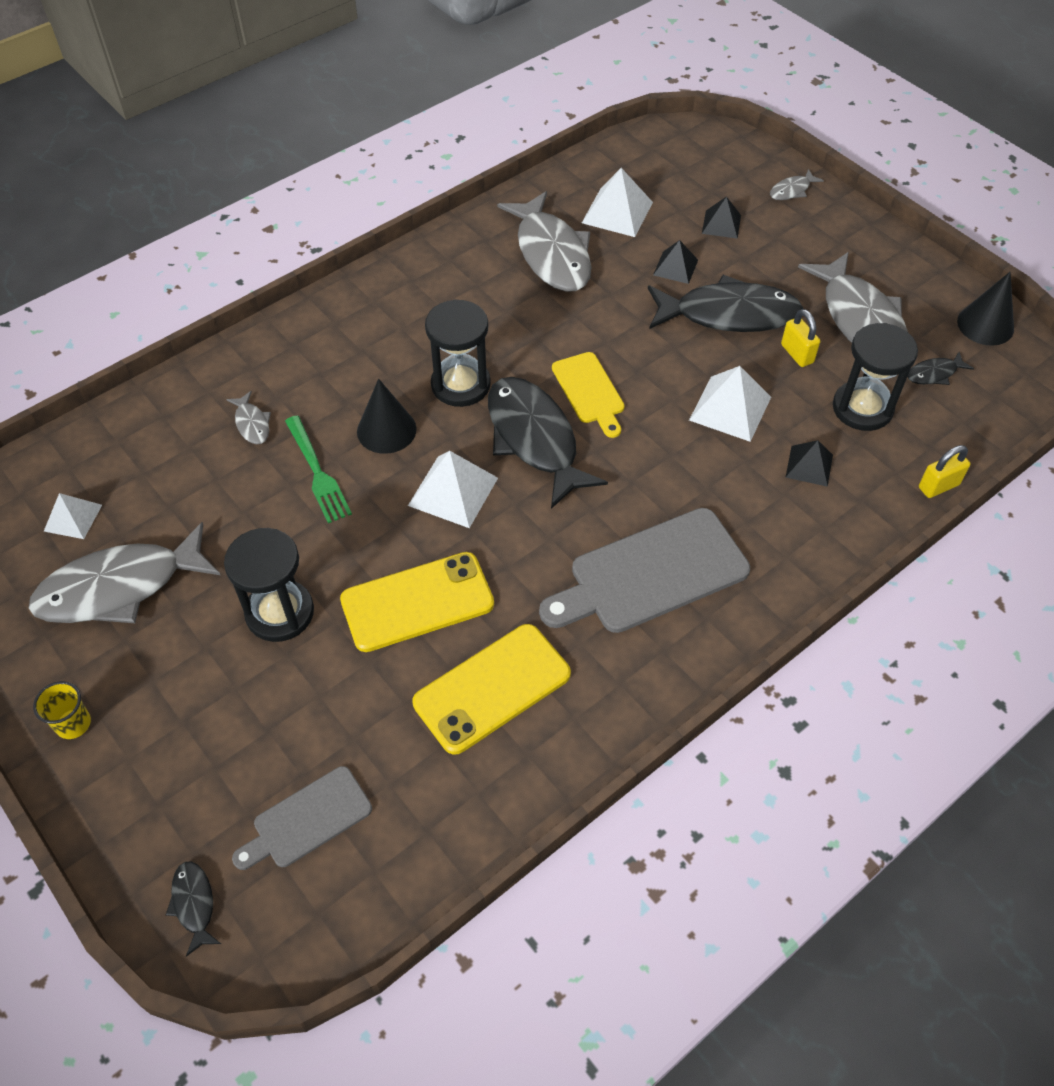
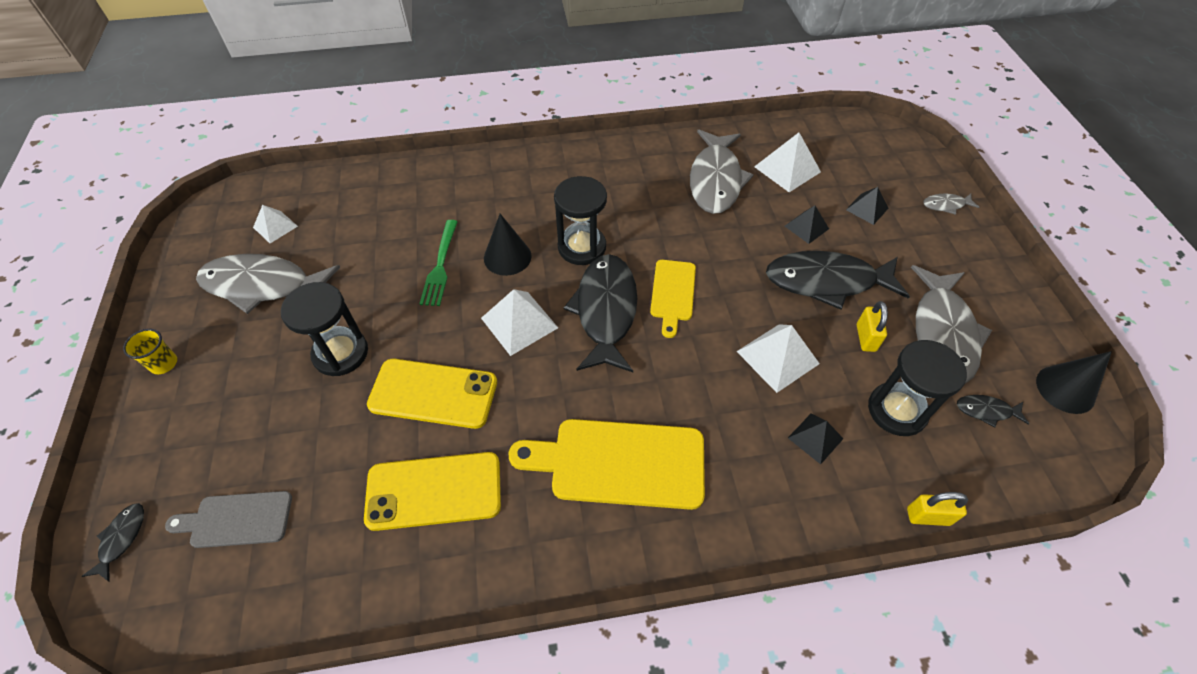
camera: 30 degrees right, 0 degrees up
grey fish [226,391,271,444] -> none
grey cutting board [539,508,750,633] -> yellow cutting board [509,419,705,510]
black fish [648,275,803,332] -> black fish turned 150 degrees clockwise [766,251,910,310]

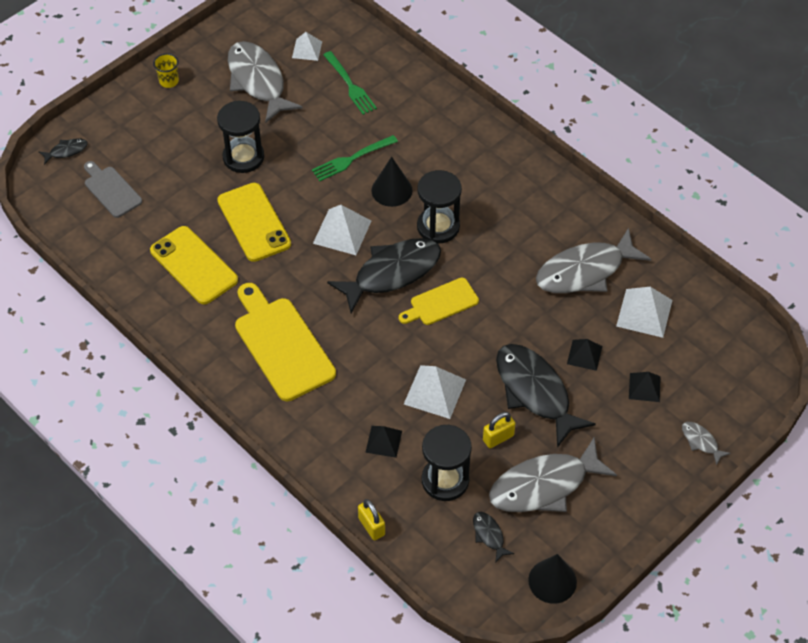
camera: 55 degrees right, 0 degrees up
none -> green fork [324,51,377,115]

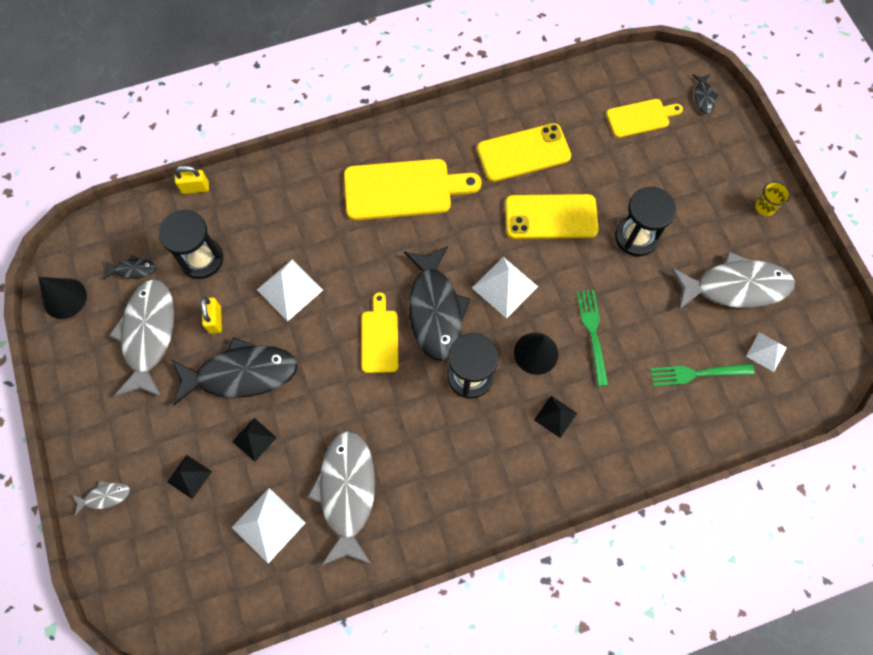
camera: 115 degrees right, 15 degrees up
grey cutting board [84,161,142,218] -> yellow cutting board [606,99,683,138]
black pyramid [365,426,402,458] -> black pyramid moved to [534,396,577,438]

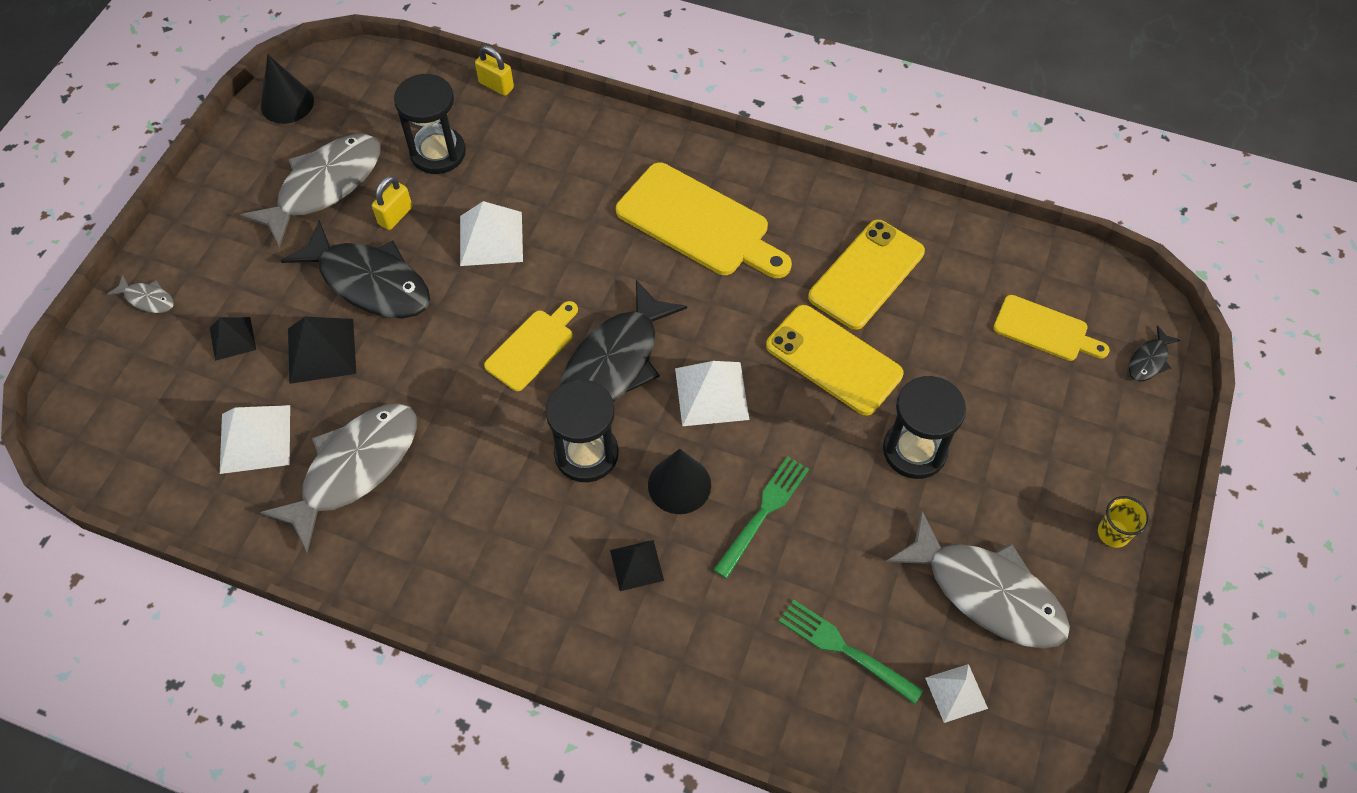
camera: 40 degrees right, 10 degrees down
black fish [104,255,156,279] -> none
black pyramid [232,418,277,462] -> black pyramid [288,317,356,384], size x1.60
yellow phone [477,123,571,182] -> yellow phone turned 75 degrees counterclockwise [808,220,925,330]

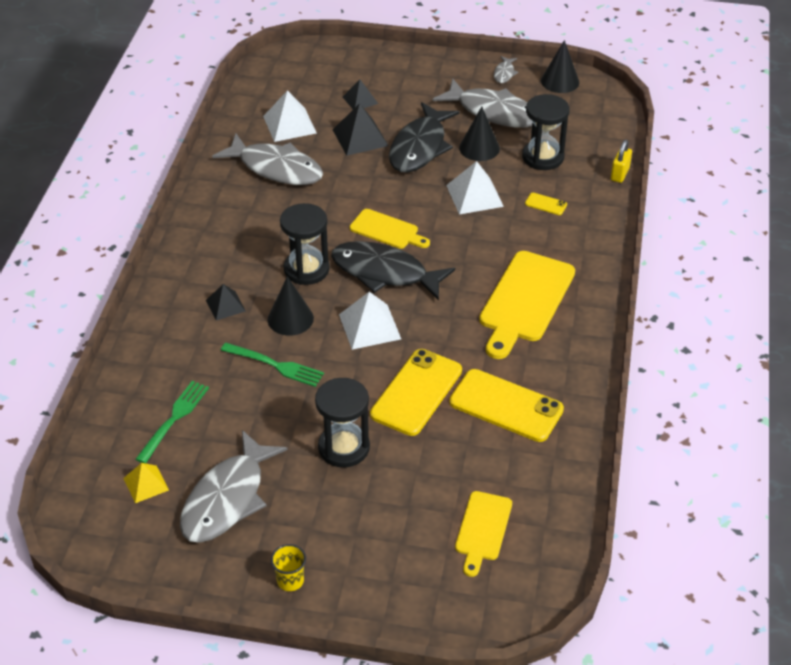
camera: 80 degrees right, 15 degrees down
grey fish [107,275,174,313] -> grey fish moved to [494,56,518,83]
yellow padlock [372,176,412,230] -> black cone [459,106,500,161]
white pyramid [925,664,988,723] -> yellow pyramid [123,463,169,503]
black fish [1129,325,1181,381] -> none
none -> yellow phone [525,193,567,215]

